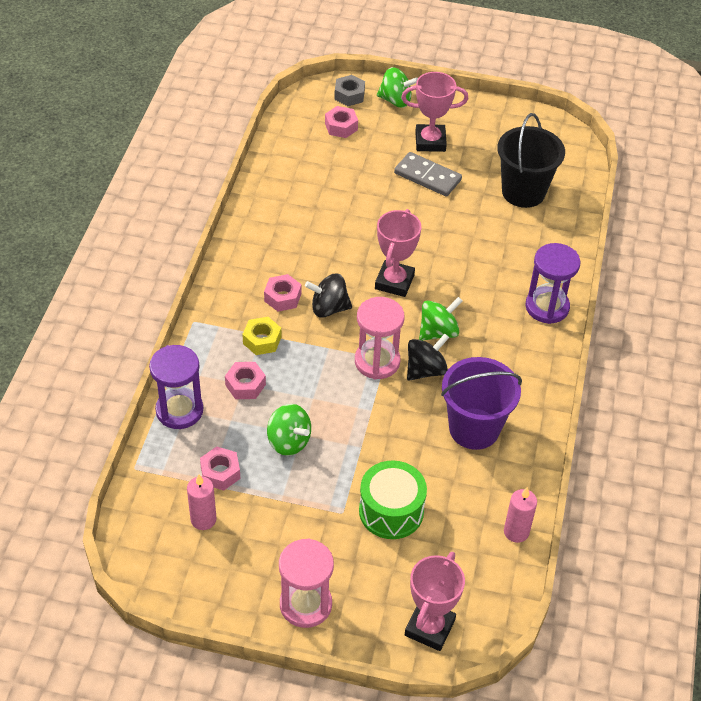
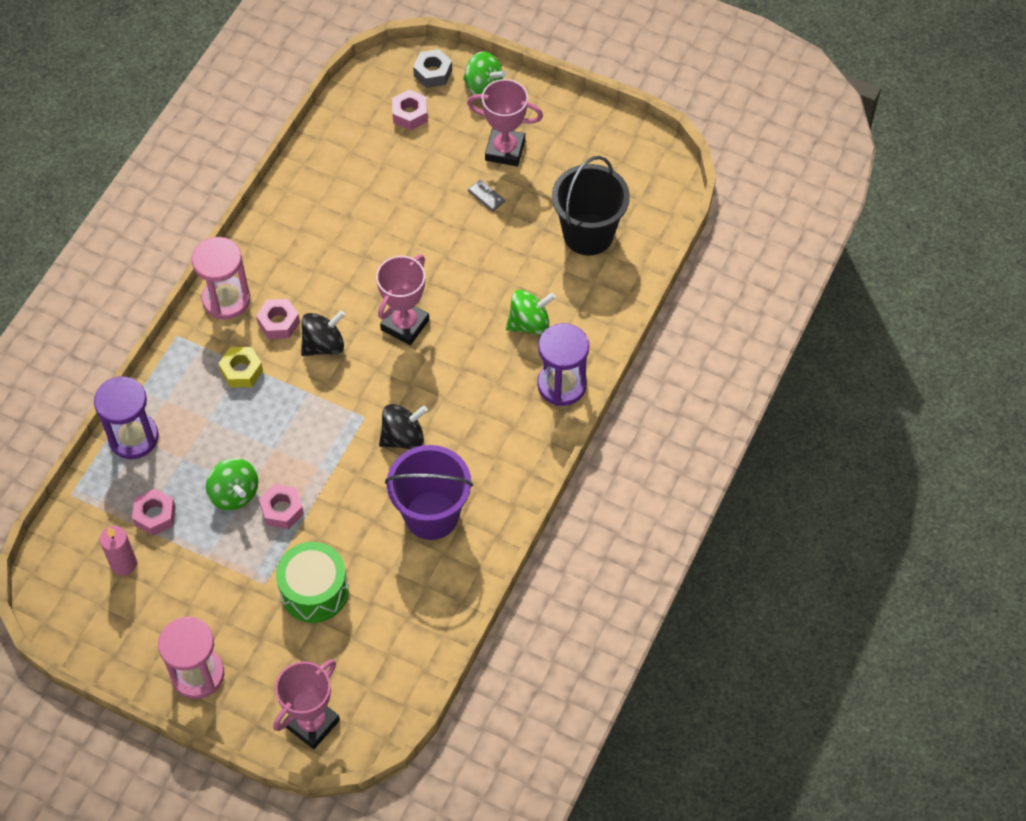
camera: 15 degrees right, 10 degrees up
pink nut [225,362,266,399] -> pink nut moved to [259,484,304,529]
black spinning top [305,274,352,318] -> black spinning top turned 135 degrees clockwise [301,310,345,356]
pink hourglass [355,297,405,379] -> pink hourglass moved to [192,237,250,319]
grey domino [394,152,462,197] -> grey domino [468,180,505,212], size x0.50
green spinning top [419,297,462,341] -> green spinning top moved to [506,290,556,335]
pink candle [504,487,537,543] -> none

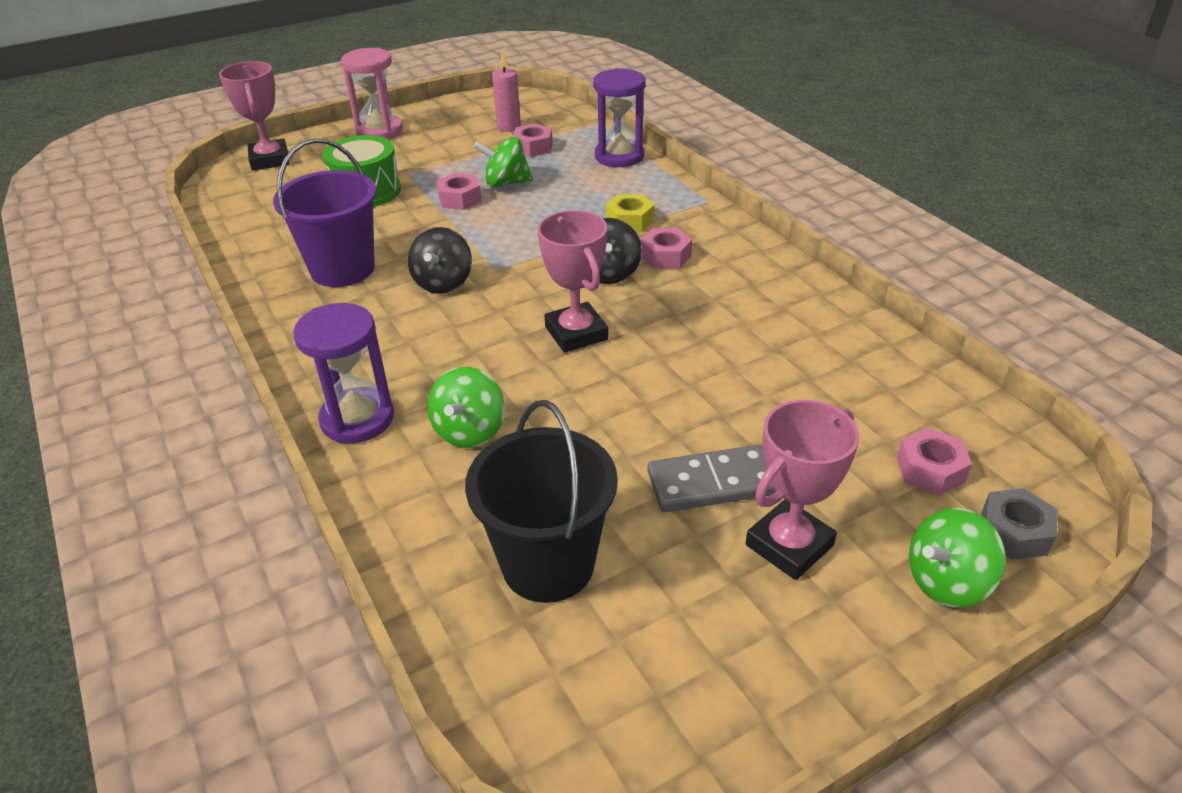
camera: 125 degrees right, 20 degrees down
pink hourglass [192,237,250,319] -> none
grey domino [468,180,505,212] -> grey domino [647,445,776,512], size x1.98

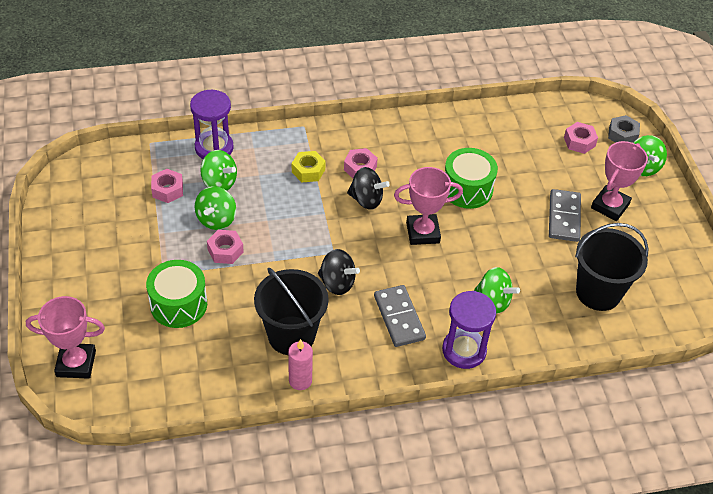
camera: 75 degrees left, 10 degrees up
purple bucket [273,139,377,287] -> black bucket [254,268,329,355]
pink hourglass [341,48,403,139] -> none
pink candle [492,51,521,132] -> pink candle moved to [288,339,313,390]
pink trophy [746,400,859,580] -> pink trophy turned 60 degrees clockwise [591,141,648,221]
none -> green spinning top [200,150,237,191]
none -> grey domino [374,285,426,347]
none -> green drum [445,148,498,209]

